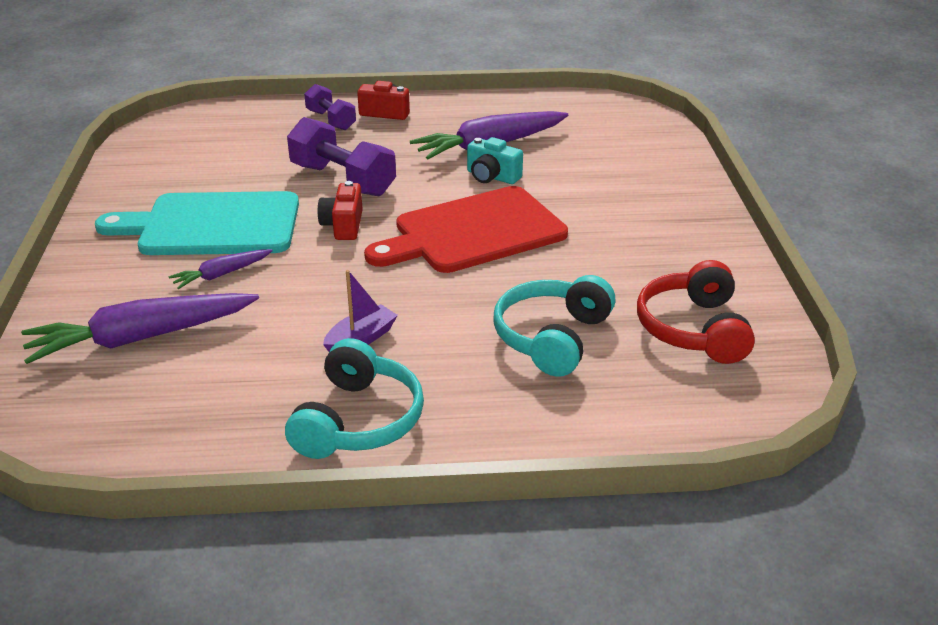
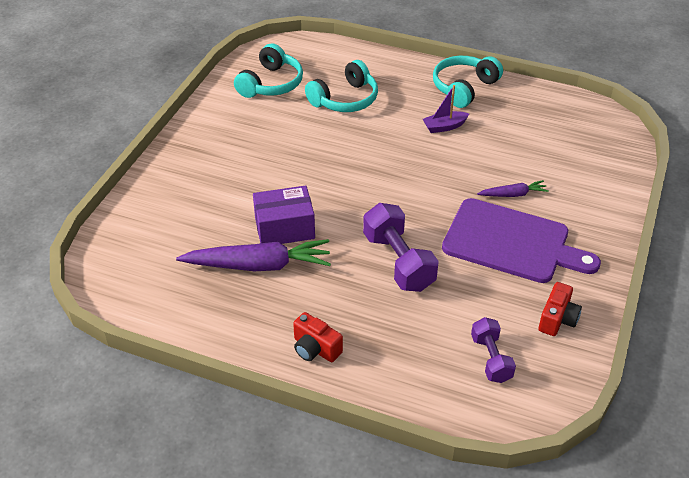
camera: 155 degrees left, 10 degrees up
purple carrot [21,293,259,364] -> none
turquoise cutting board [95,191,299,255] -> purple cutting board [442,198,601,283]
purple dumbbell [304,84,356,130] -> purple dumbbell moved to [471,317,516,383]
red camera [318,181,363,240] -> red camera moved to [538,282,582,336]
red cutting board [364,186,568,273] -> none
turquoise camera [467,137,523,184] -> purple box [253,185,315,244]
red headphones [637,260,755,364] -> turquoise headphones [234,43,303,98]

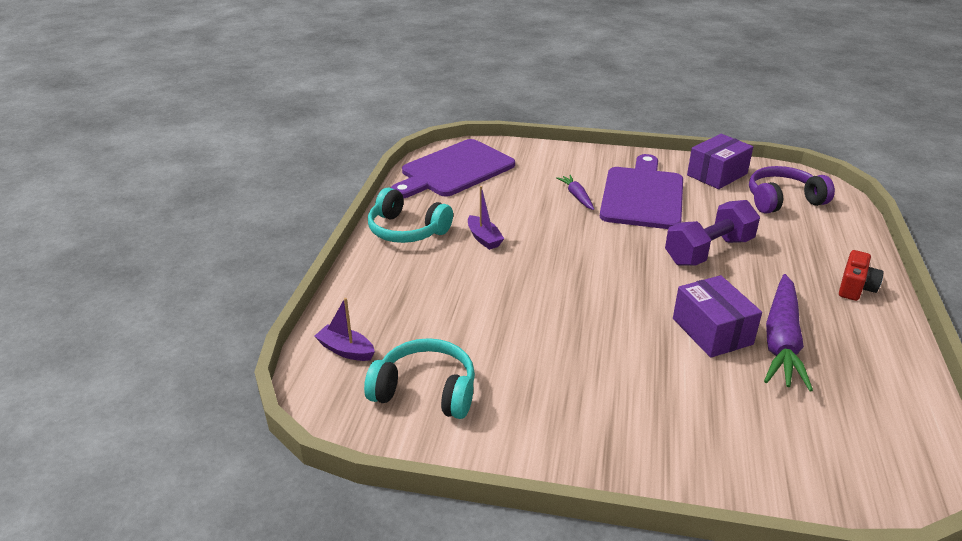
camera: 100 degrees left, 10 degrees down
purple carrot [176,239,331,271] -> purple carrot turned 150 degrees counterclockwise [764,274,813,391]
turquoise headphones [305,60,378,112] -> none
purple dumbbell [471,317,516,383] -> purple headphones [749,166,835,214]
red camera [538,282,582,336] -> purple box [687,134,753,189]
none -> purple boat [314,298,375,361]
none -> purple cutting board [391,139,515,198]

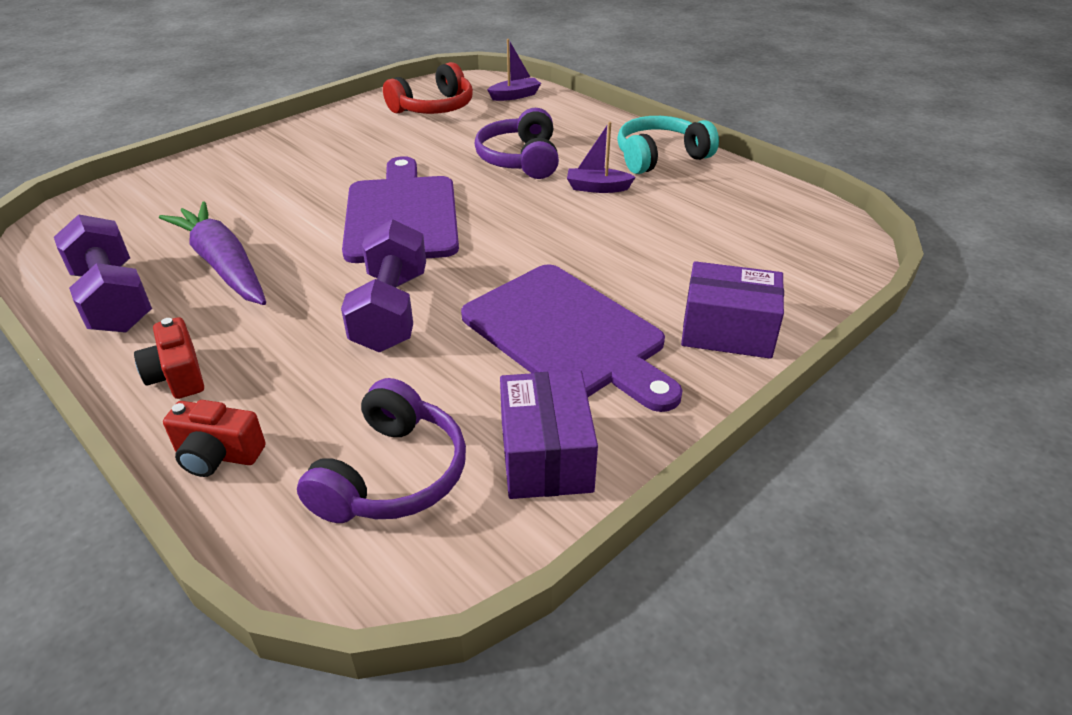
camera: 125 degrees right, 5 degrees up
turquoise headphones [364,338,475,419] -> red headphones [383,62,473,114]
purple cutting board [391,139,515,198] -> purple cutting board moved to [342,156,459,263]
purple carrot [557,175,594,210] -> none
purple box [673,275,762,358] -> purple box moved to [681,261,784,359]
none -> purple dumbbell [54,214,152,333]
none -> red camera [163,400,266,477]
none -> purple headphones [475,108,559,179]

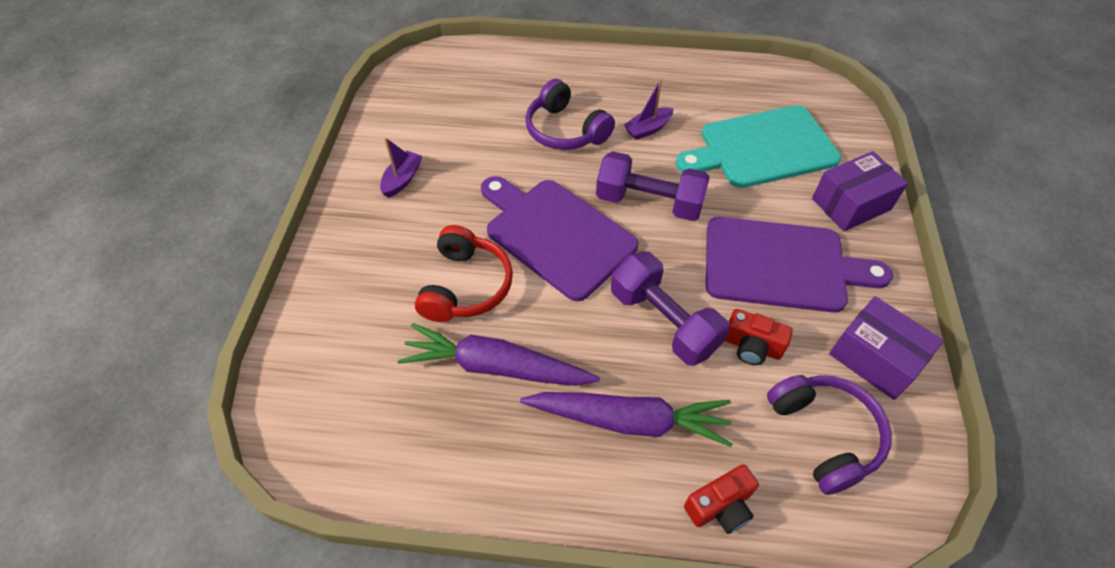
camera: 40 degrees left, 15 degrees up
purple dumbbell [54,214,152,333] -> purple dumbbell moved to [596,151,710,221]
red camera [134,317,204,399] -> red camera moved to [725,309,793,365]
red headphones [383,62,473,114] -> red headphones moved to [415,225,513,322]
purple boat [487,39,541,101] -> purple boat moved to [380,138,422,198]
turquoise headphones [617,116,719,174] -> none
none -> purple carrot [520,392,732,447]
none -> turquoise cutting board [676,105,841,188]

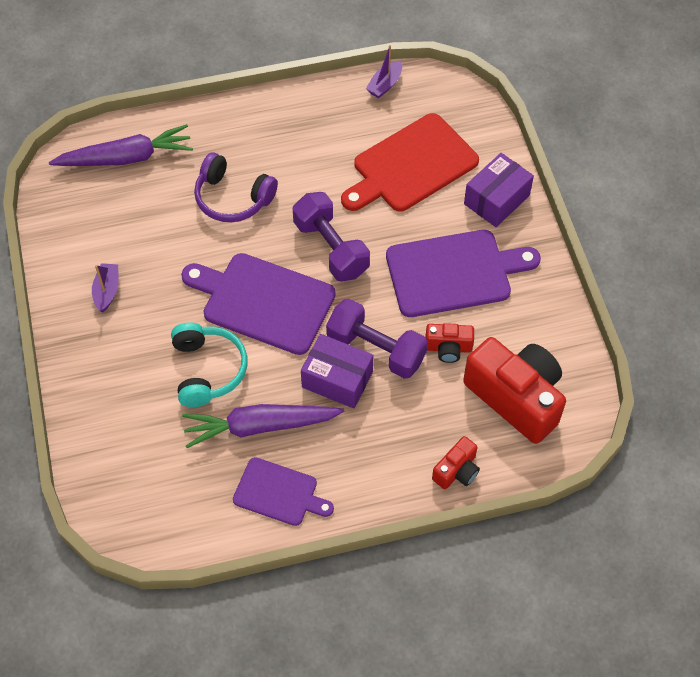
camera: 20 degrees left, 5 degrees up
red headphones [415,225,513,322] -> turquoise headphones [171,322,247,407]
purple carrot [520,392,732,447] -> purple carrot moved to [49,124,193,166]
purple dumbbell [596,151,710,221] -> purple dumbbell turned 60 degrees clockwise [293,192,370,282]
purple boat [624,79,674,140] -> purple boat moved to [366,45,402,98]
turquoise cutting board [676,105,841,188] -> red cutting board [341,113,479,212]
purple headphones [767,375,892,495] -> red camera [463,337,566,444]
purple box [829,296,944,400] -> purple box moved to [301,334,373,409]
none -> purple cutting board [233,457,334,526]

